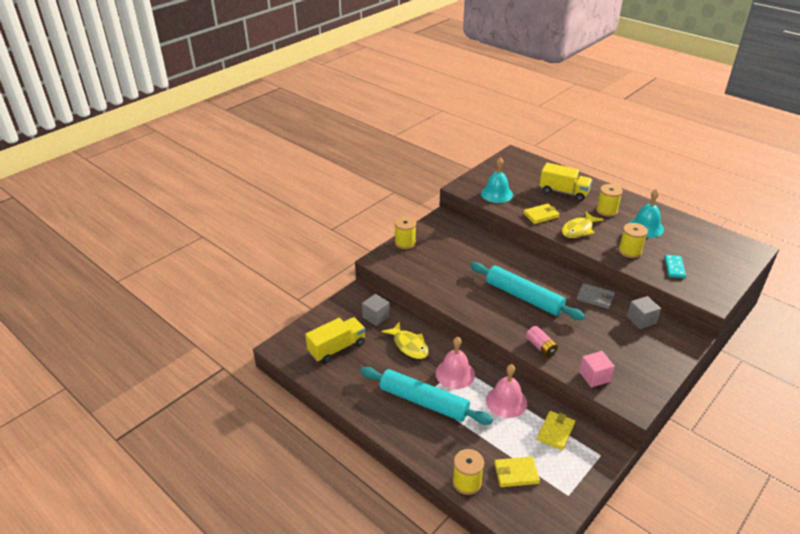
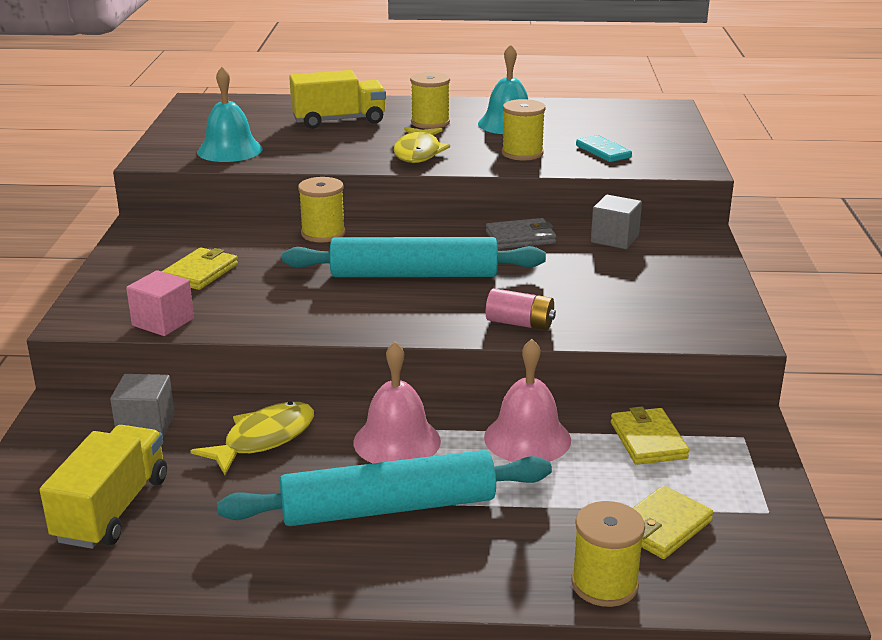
camera: 40 degrees left, 10 degrees down
yellow fish [382,321,429,359] -> yellow fish turned 60 degrees counterclockwise [190,401,314,475]
yellow spool [394,216,416,249] -> yellow spool moved to [298,177,346,243]
yellow wallet [523,203,560,224] -> yellow wallet moved to [162,248,238,290]
pink cube [579,351,615,388] -> pink cube moved to [126,270,194,336]

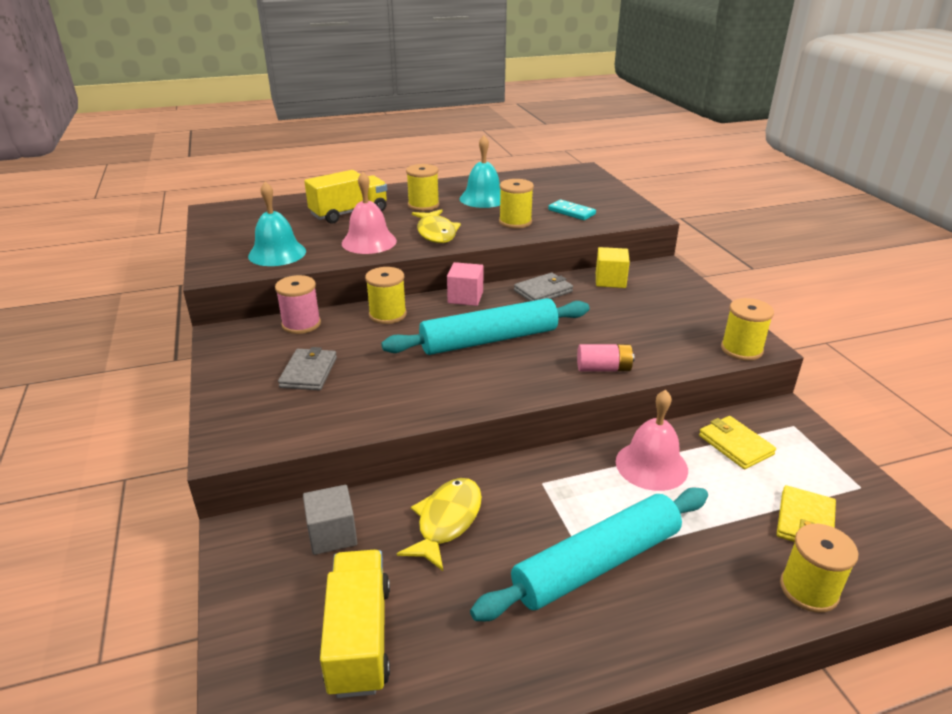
camera: 20 degrees left, 5 degrees up
pink cube [126,270,194,336] -> pink cube moved to [447,262,483,306]
yellow wallet [162,248,238,290] -> grey wallet [278,347,337,390]
pink bell [354,342,441,463] -> pink bell moved to [342,172,397,254]
grey cube [591,195,642,249] -> yellow cube [596,247,630,288]
none -> pink spool [275,275,321,334]
none -> yellow spool [721,298,774,361]

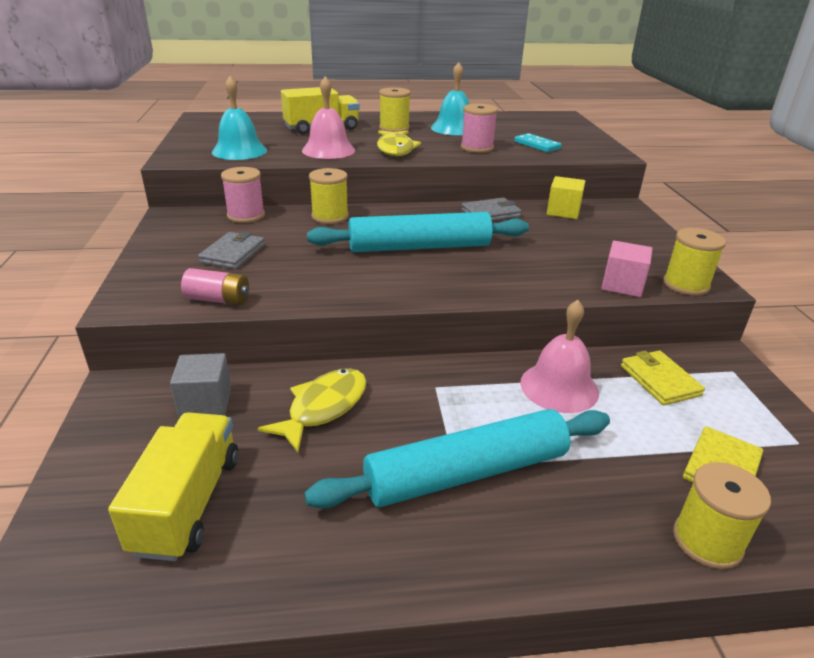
camera: 10 degrees right, 0 degrees up
pink cube [447,262,483,306] -> pink cube moved to [601,241,652,297]
yellow spool [499,179,534,228] -> pink spool [461,104,498,153]
pink battery [577,344,635,371] -> pink battery moved to [181,268,249,305]

